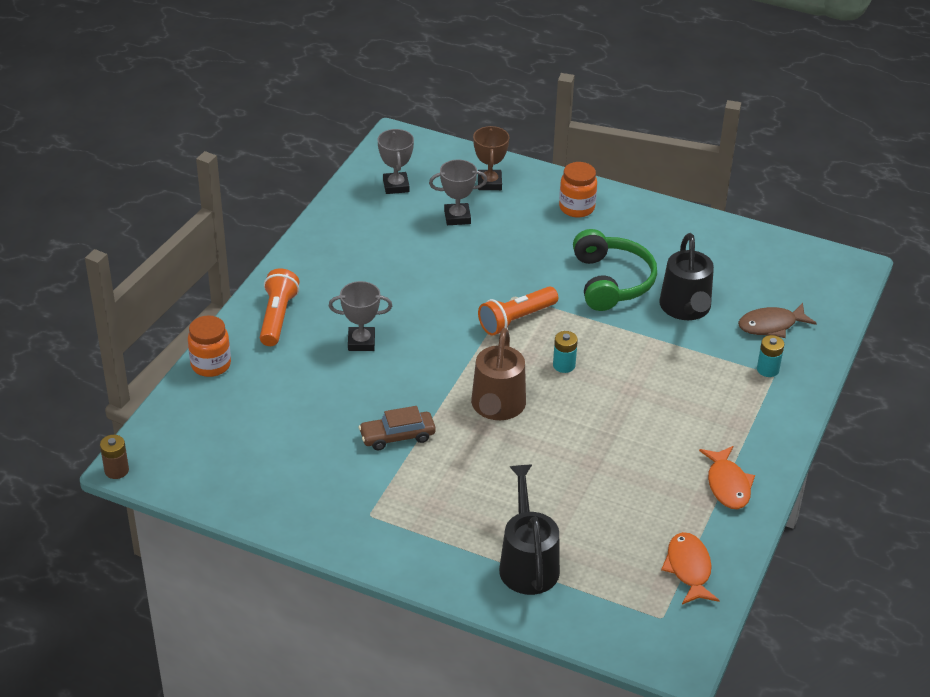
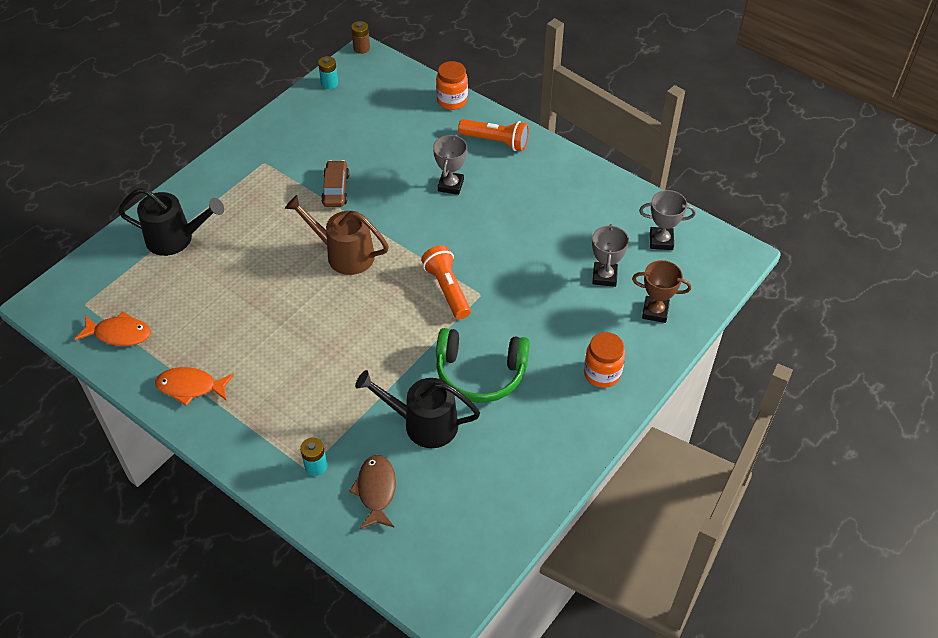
camera: 105 degrees right, 10 degrees up
turquoise battery [553,331,578,373] -> turquoise battery moved to [318,56,338,89]

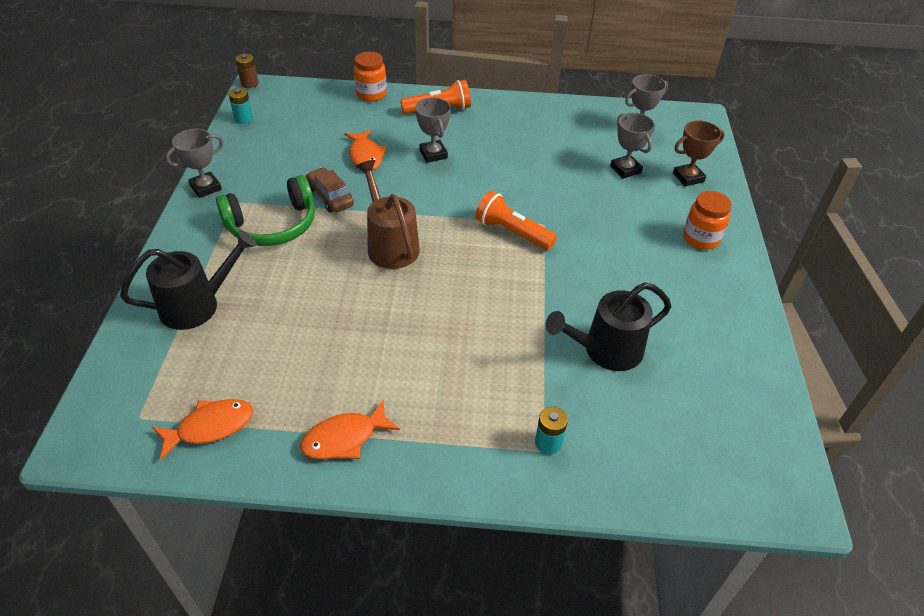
camera: 35 degrees left, 5 degrees down
brown watering can [285,195,389,275] -> brown watering can turned 75 degrees clockwise [356,160,420,269]
brown fish [349,455,396,529] -> none
green headphones [436,328,530,403] -> green headphones moved to [216,175,315,246]
none -> grey trophy [166,129,223,198]
none -> orange fish [344,129,387,170]

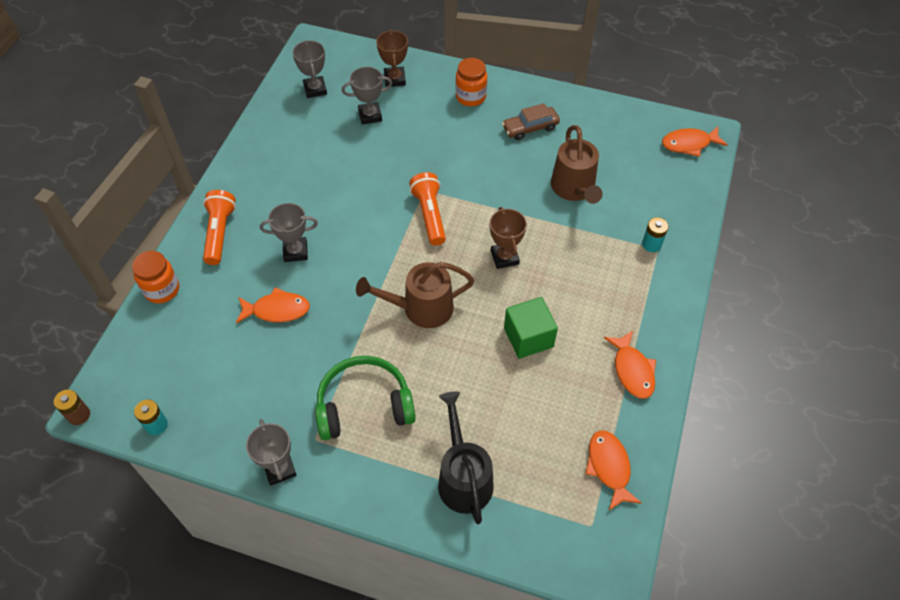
camera: 75 degrees left, 10 degrees up
green headphones [216,175,315,246] -> green headphones turned 90 degrees counterclockwise [315,356,416,440]
brown car [306,167,354,212] -> brown car moved to [502,103,560,140]
orange flashlight [475,191,557,250] -> orange flashlight turned 120 degrees clockwise [409,172,446,246]
black watering can [545,282,671,371] -> brown watering can [551,125,603,204]
none -> brown trophy [490,207,527,269]
none -> green cube [504,297,558,359]
none -> orange fish [662,126,728,157]

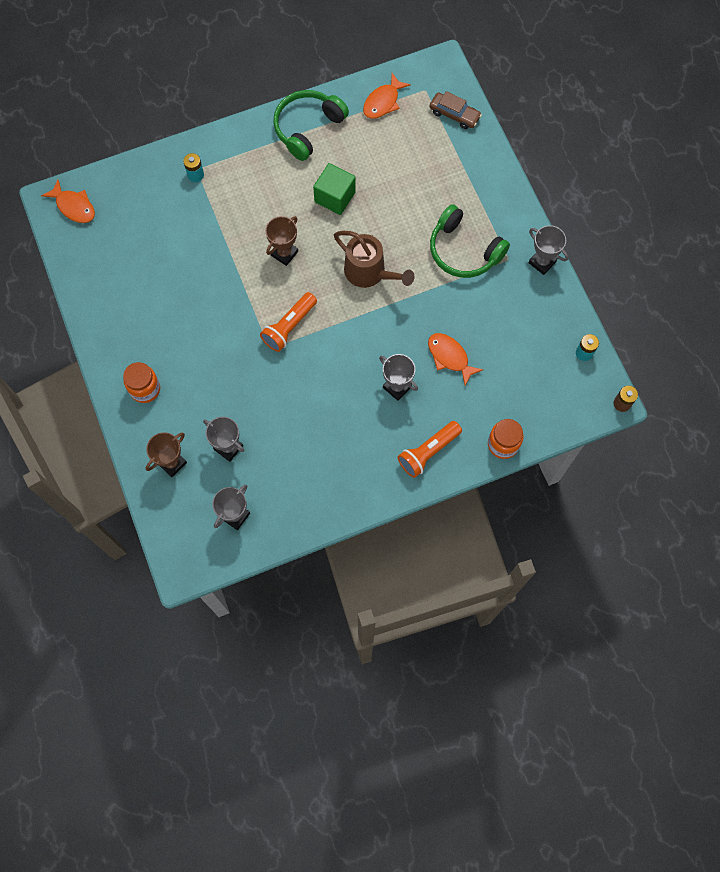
camera: 130 degrees left, 15 degrees up
grey trophy [246,419,297,486] -> grey trophy turned 75 degrees counterclockwise [529,225,568,275]
black watering can [438,391,494,524] -> none
brown car [502,103,560,140] -> brown car moved to [430,91,482,129]
brown watering can [551,125,603,204] -> none
orange fish [604,331,656,399] -> green headphones [273,90,349,161]

